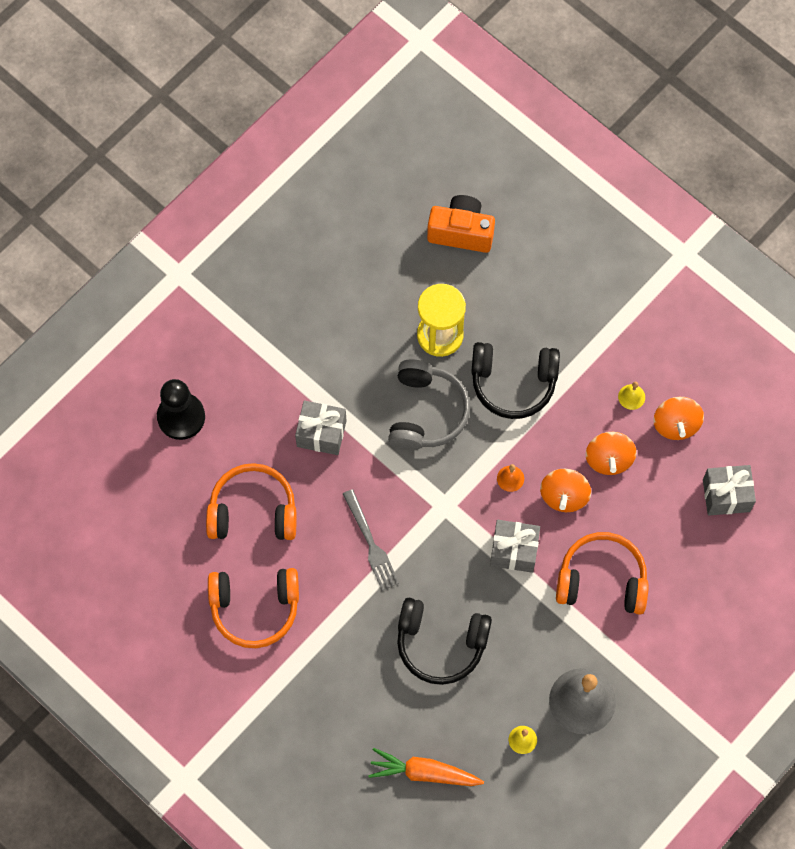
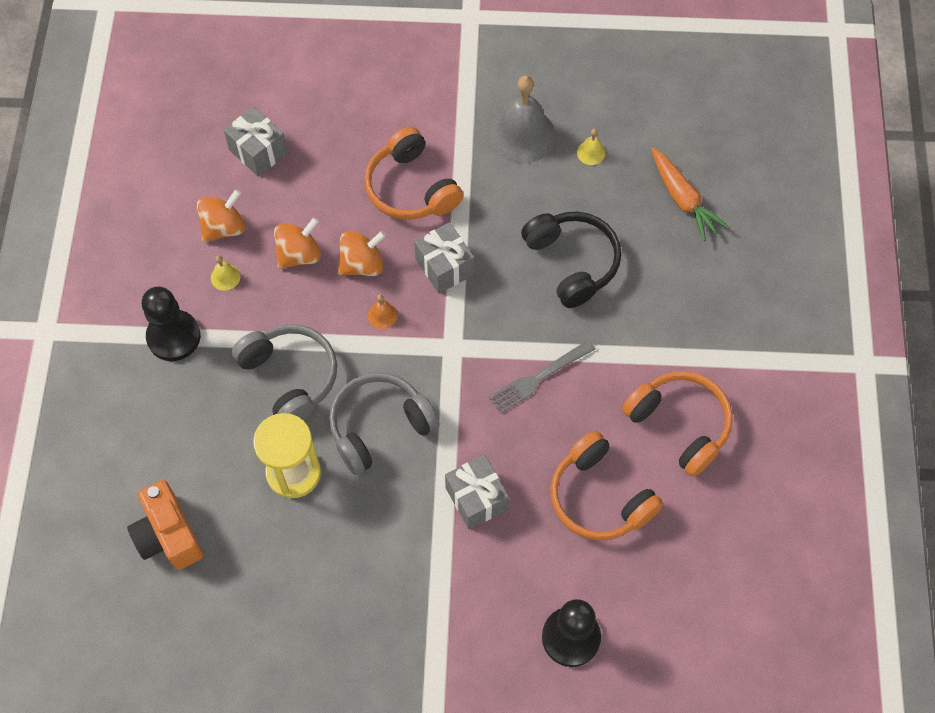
camera: 130 degrees left, 5 degrees down
grey fork [343,489,399,591] -> grey fork turned 150 degrees counterclockwise [489,340,596,414]
black headphones [471,342,560,419] -> grey headphones [232,324,337,420]
none -> black pawn [142,286,201,361]

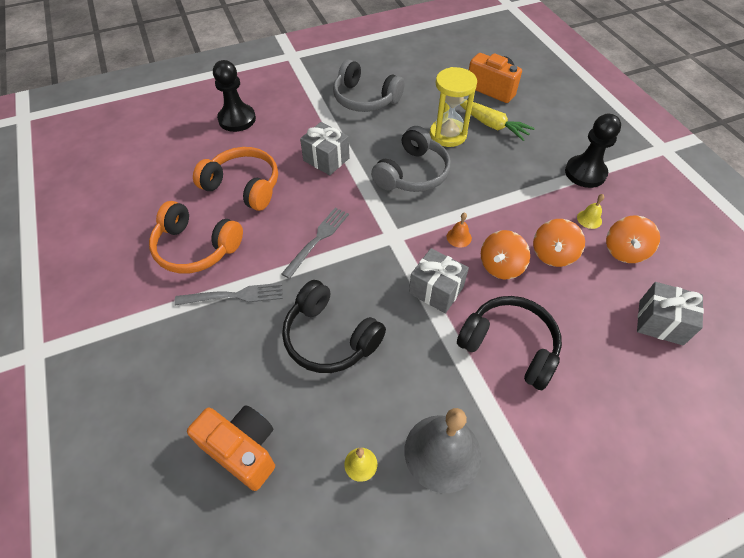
camera: 155 degrees right, 10 degrees down
grey headphones [232,324,337,420] -> grey headphones moved to [333,59,405,112]
orange headphones [364,126,463,220] -> black headphones [457,296,562,390]
orange carrot [651,147,729,241] -> orange camera [187,405,275,491]
none -> grey fork [174,283,283,305]
none -> yellow carrot [460,100,535,141]

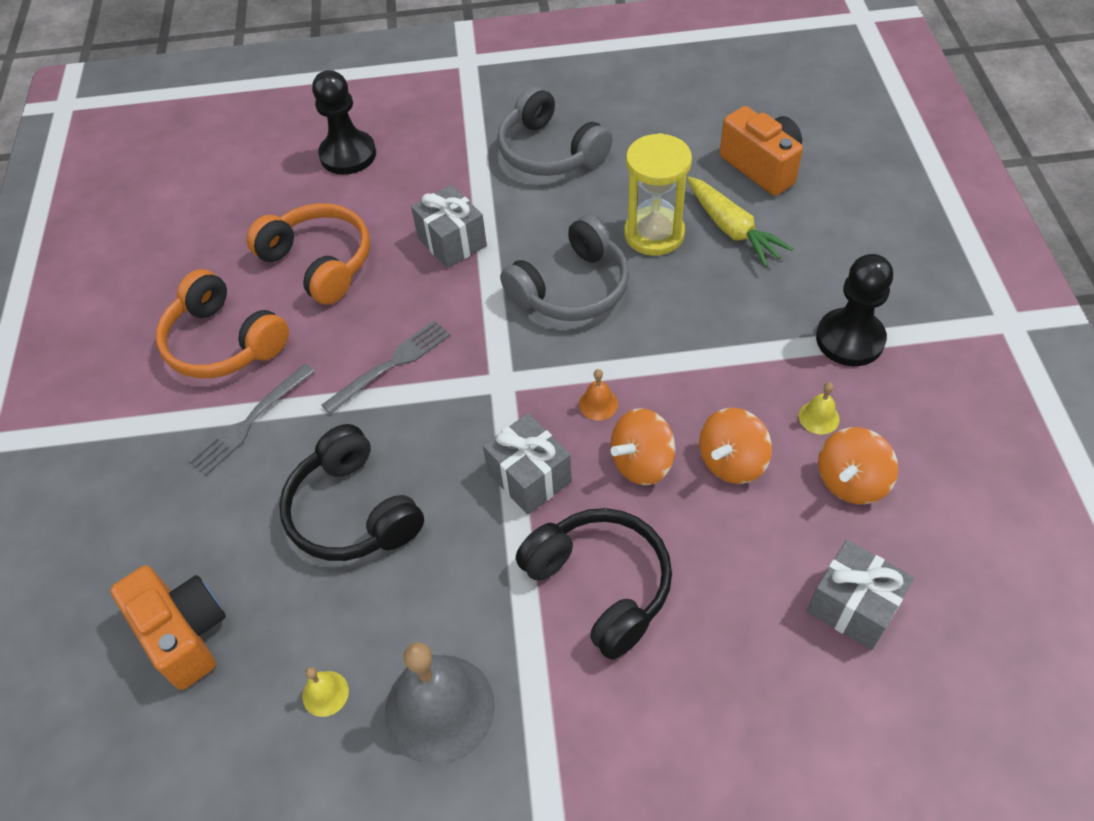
camera: 20 degrees right, 0 degrees up
grey fork [174,283,283,305] -> grey fork turned 120 degrees clockwise [188,364,315,476]

